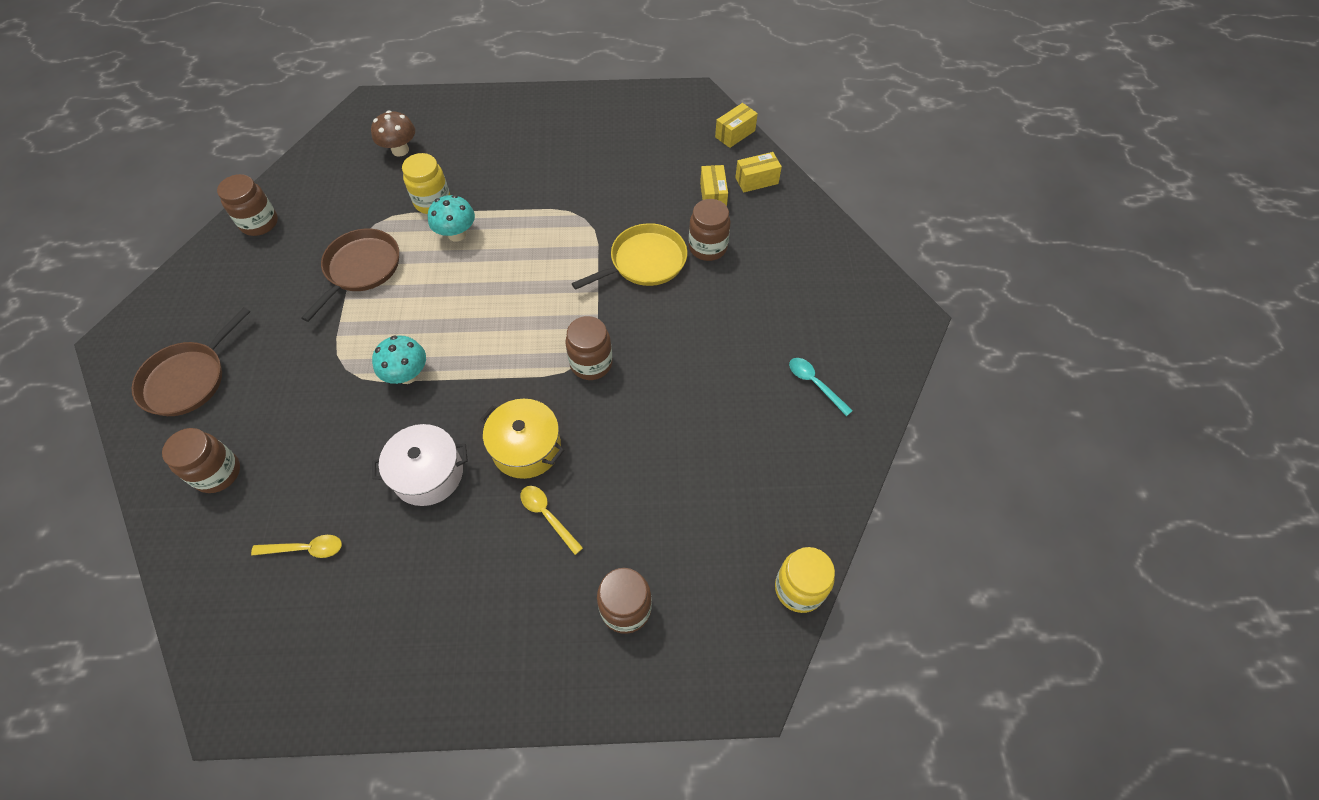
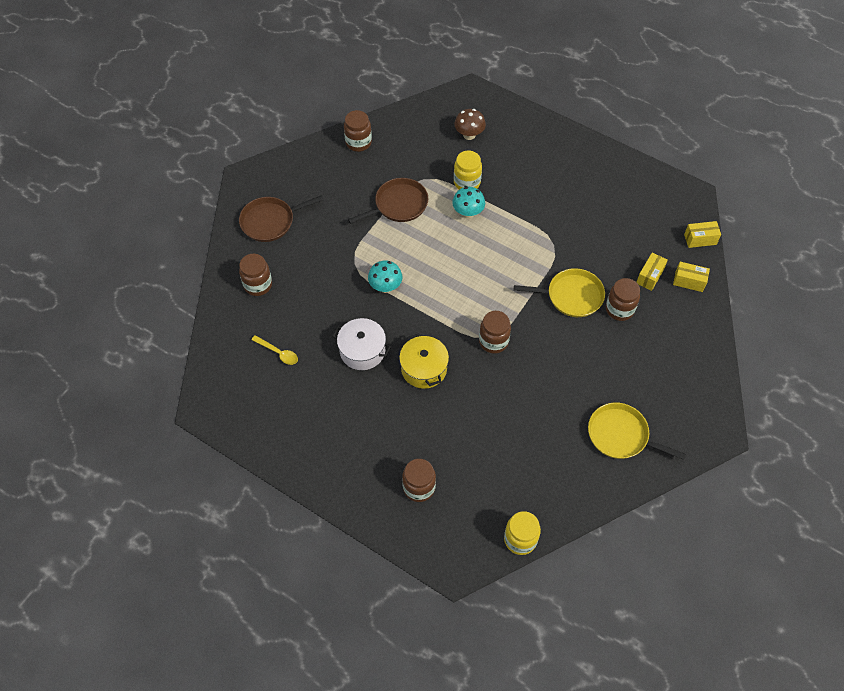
camera: 35 degrees right, 0 degrees up
yellow spoon [520,486,583,555] -> none
turquoise spoon [789,358,853,416] -> yellow pan [588,403,686,460]

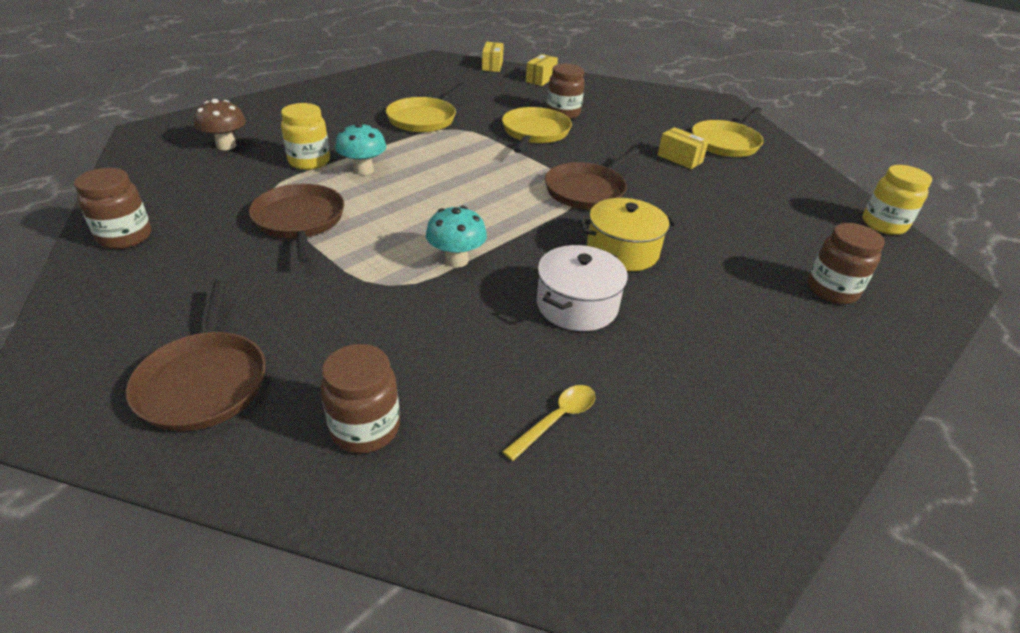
camera: 80 degrees left, 20 degrees down
brown jar [479,311,511,354] -> brown pan [545,147,639,210]
yellow box [636,253,668,291] -> yellow box moved to [658,127,709,169]
none -> yellow pan [386,82,467,132]

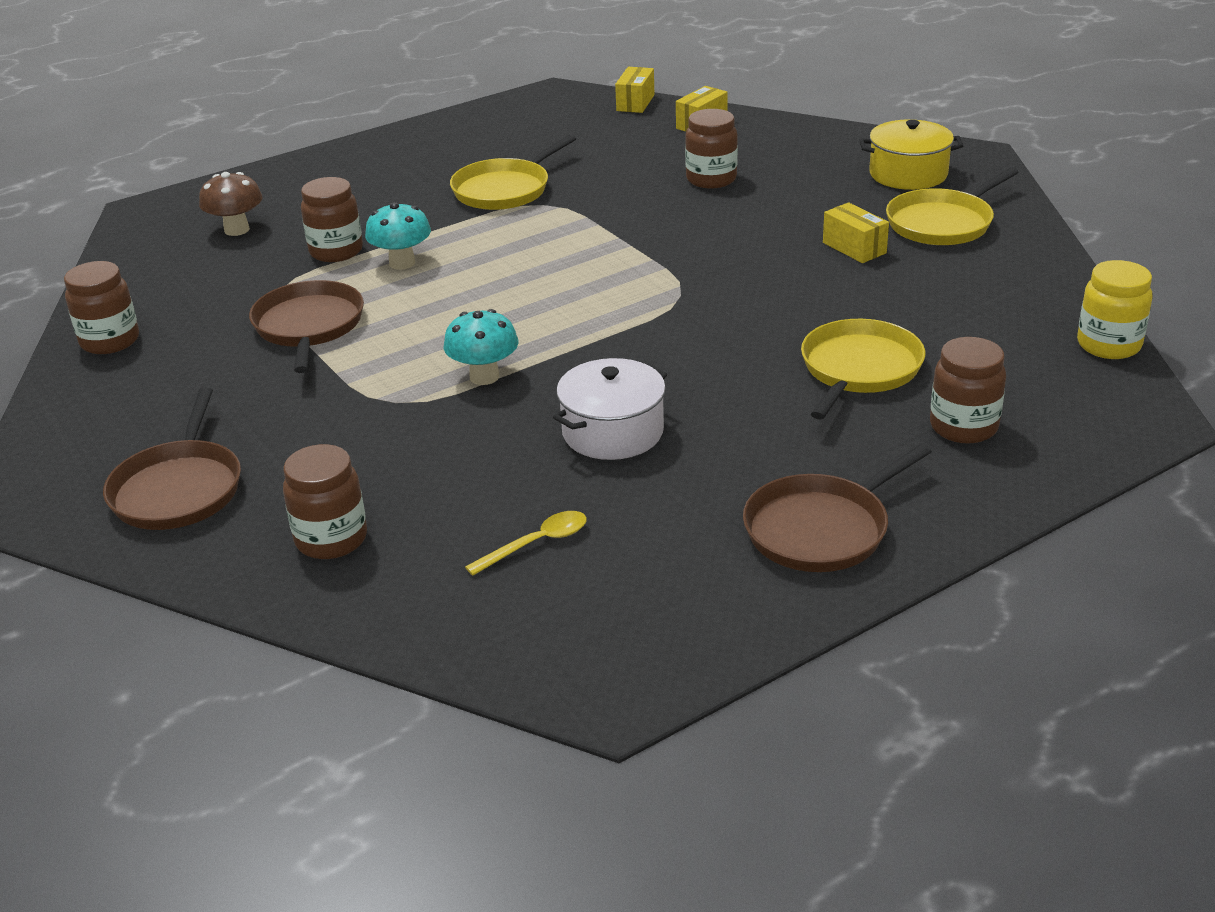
camera: 15 degrees right, 5 degrees down
yellow jar [281,103,330,170] -> brown jar [301,177,363,262]
yellow pan [502,107,572,153] -> yellow pan moved to [801,319,925,420]
brown pan [545,147,639,210] -> brown pan moved to [743,444,932,572]
yellow pot [579,198,677,271] -> yellow pot moved to [859,119,963,190]

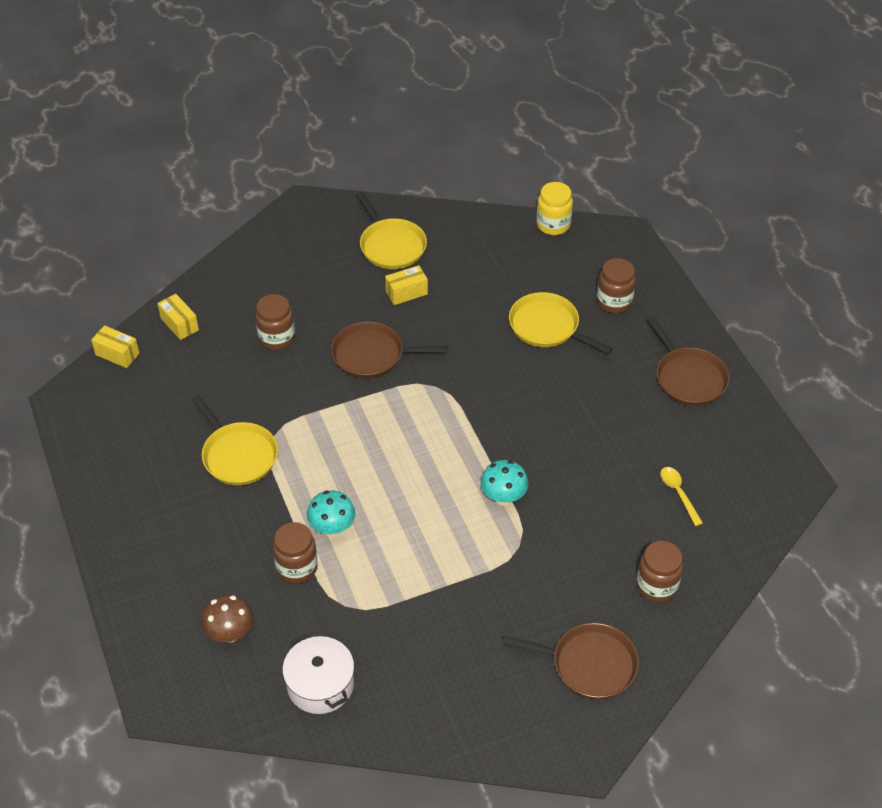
camera: 80 degrees left, 15 degrees up
brown jar [64,261,139,354] -> none
brown pan [249,280,364,373] -> brown pan moved to [331,322,447,378]
white pot [553,358,667,460] -> white pot moved to [283,634,354,714]
yellow pot [859,119,963,190] -> none

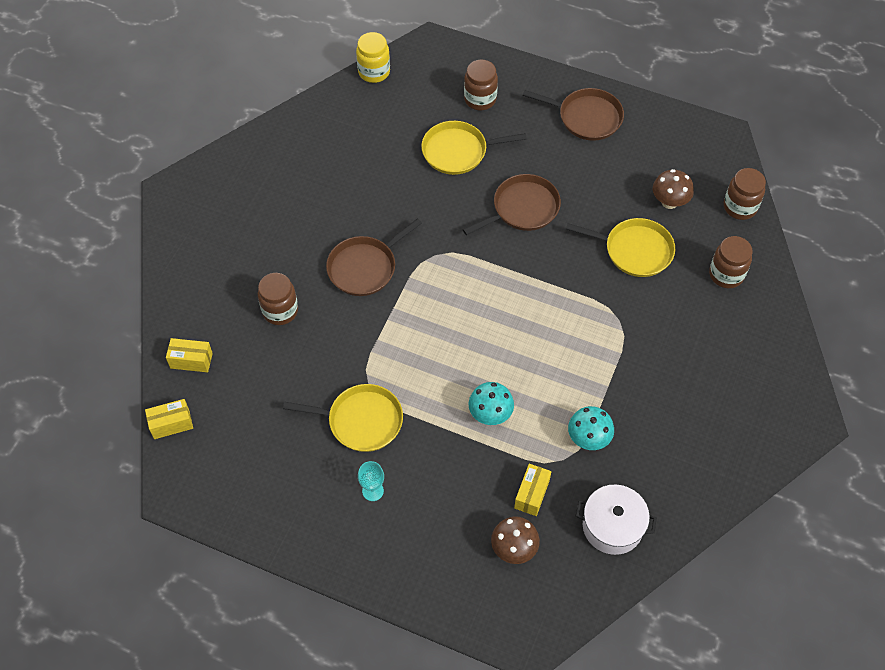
camera: 45 degrees left, 10 degrees up
brown jar [273,522,318,584] -> brown jar moved to [724,168,766,220]
yellow pan [356,192,427,269] -> yellow pan moved to [566,218,675,277]
yellow box [385,265,428,305] -> yellow box moved to [514,464,551,516]
turquoise mushroom [481,460,528,505] -> turquoise mushroom moved to [568,406,614,450]
brown pan [502,623,639,699] -> brown pan moved to [463,174,561,235]
yellow spoon [660,467,703,526] -> brown mushroom [653,169,694,209]
none -> turquoise goblet [358,461,384,501]

